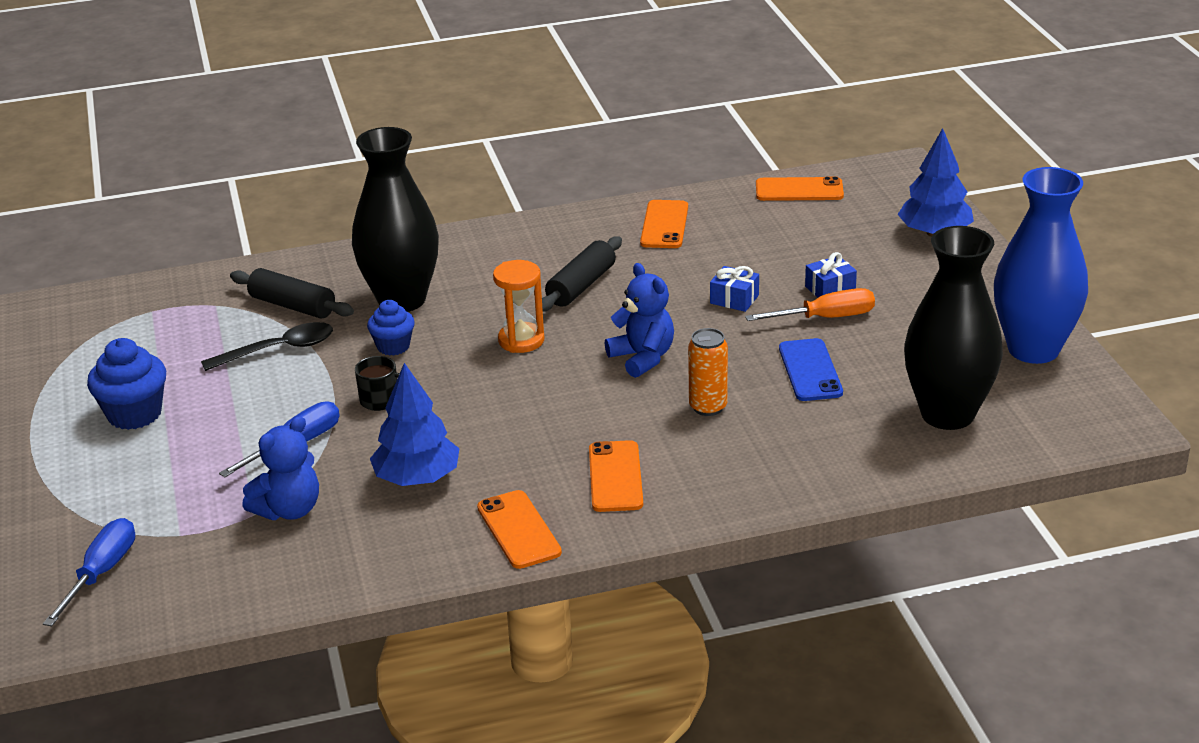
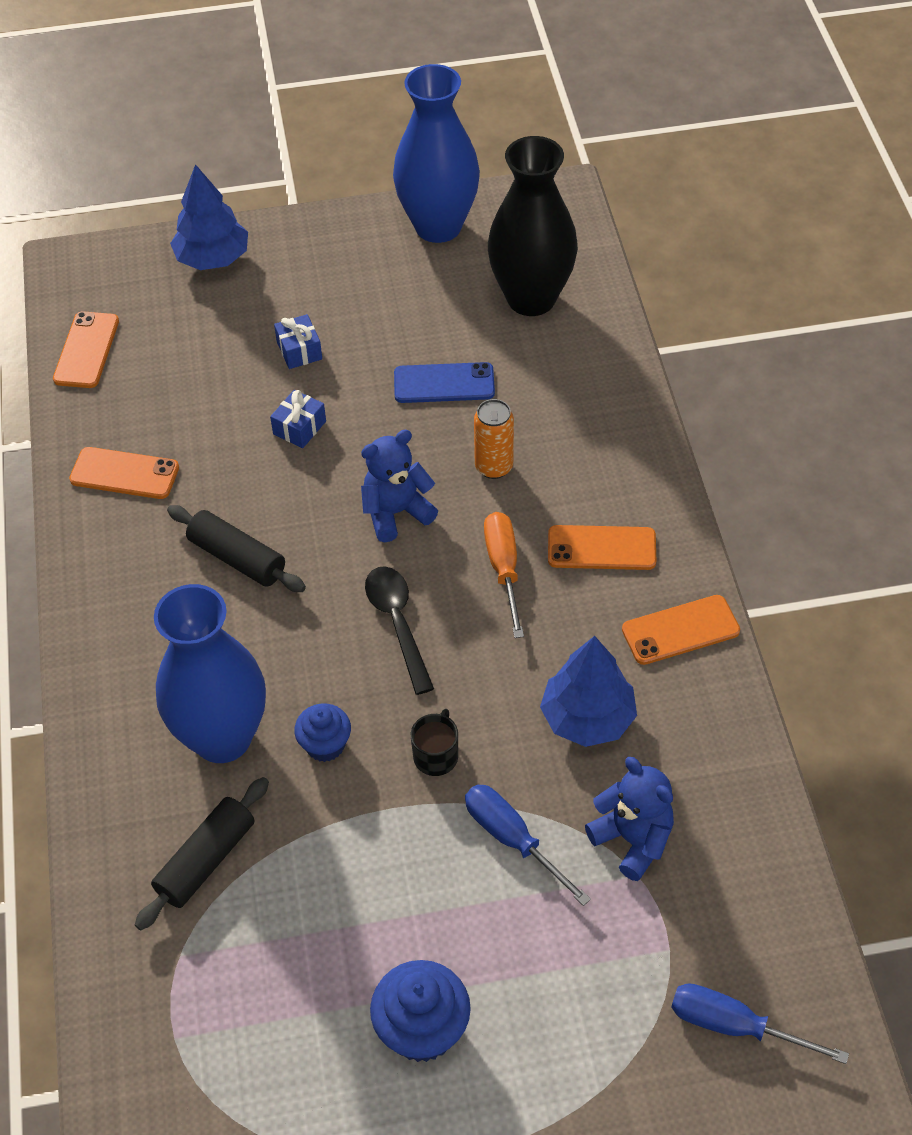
camera: 85 degrees left, 20 degrees up
black spoon [201,322,333,371] -> black spoon moved to [365,566,434,695]
black vase [352,127,439,312] -> blue vase [154,584,266,763]
orange hourglass [493,260,544,353] -> none
orange screwdriver [745,288,875,321] -> orange screwdriver moved to [484,512,524,638]

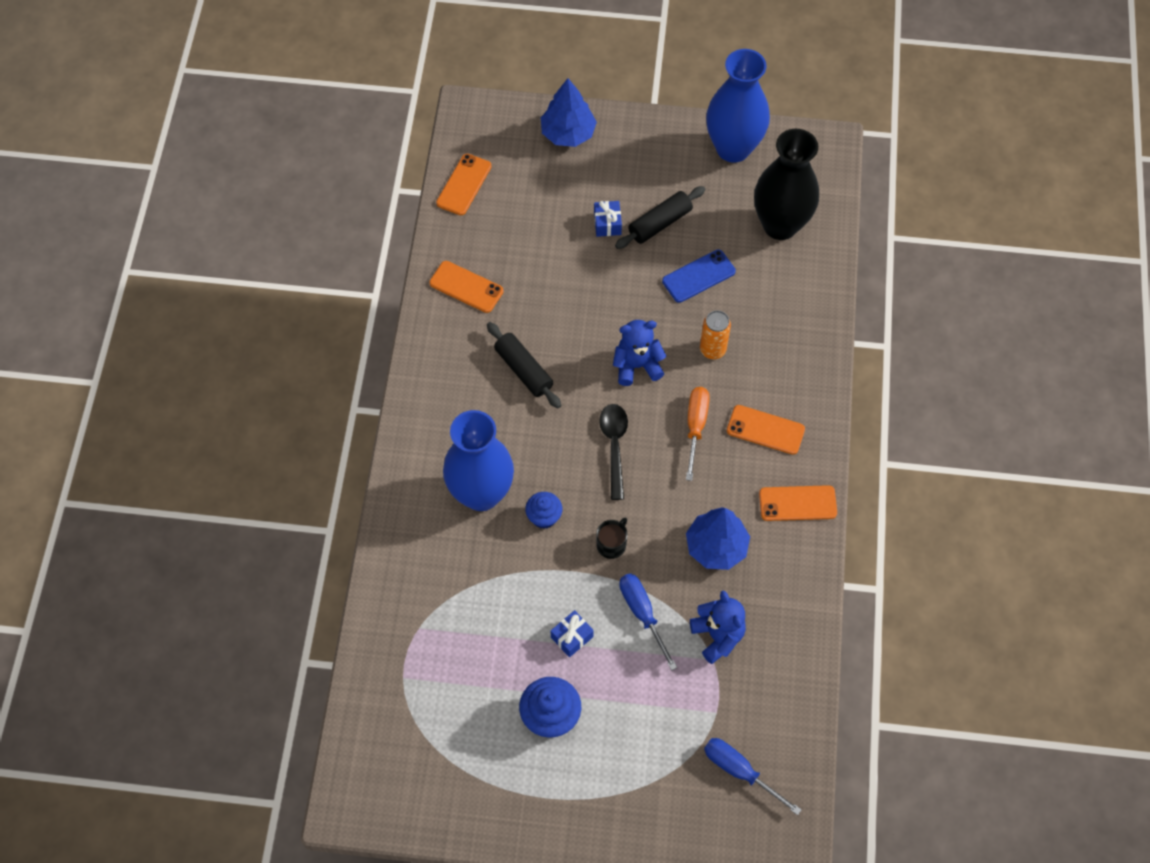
camera: 15 degrees right, 10 degrees up
black rolling pin [135,777,269,930] -> black rolling pin moved to [615,186,706,249]
blue gift [270,390,326,448] -> blue gift moved to [551,610,594,657]
blue phone [394,362,495,403] -> blue phone turned 45 degrees counterclockwise [662,249,736,303]

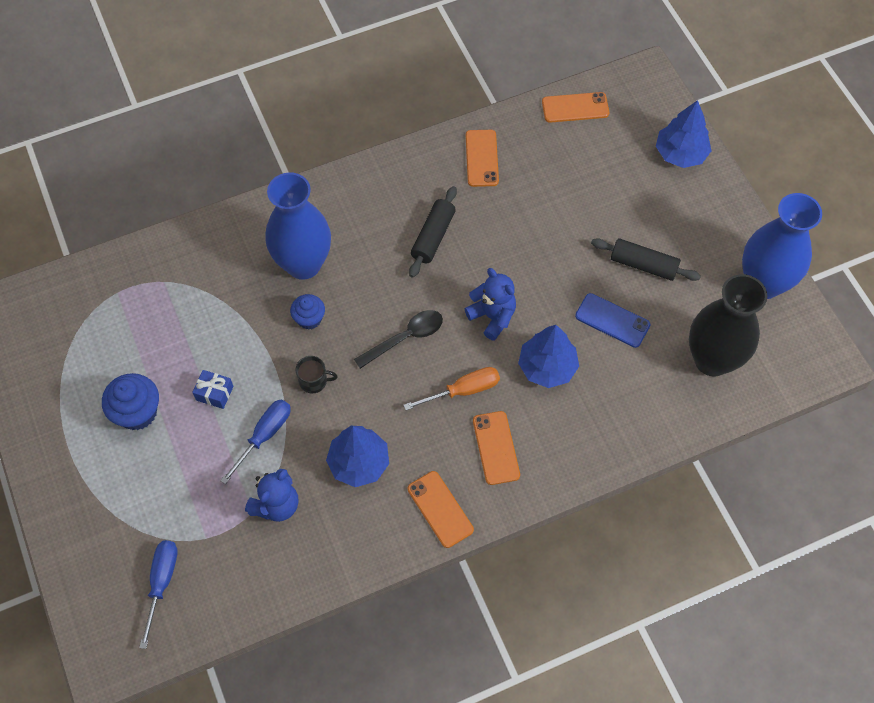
camera: 60 degrees right, 0 degrees up
blue gift [594,201,622,237] -> none
orange can [700,310,731,359] -> blue tree [518,325,579,388]

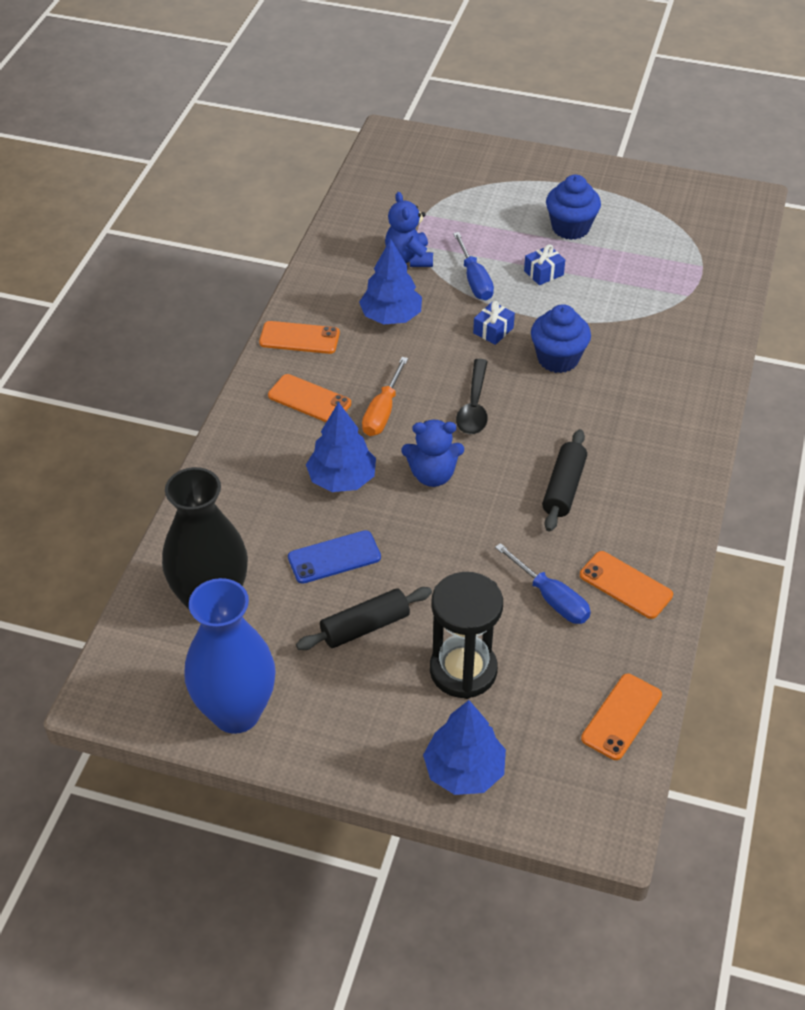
camera: 130 degrees right, 15 degrees down
blue screwdriver [139,540,178,649] -> blue screwdriver moved to [495,543,591,624]
blue vase [265,172,331,280] -> none
blue cupcake [290,294,325,330] -> blue cupcake [531,304,591,373], size x1.57
black mug [296,356,338,393] -> blue gift [473,301,515,345]
black rolling pin [409,186,457,278] -> black rolling pin turned 45 degrees clockwise [542,429,587,532]
none -> black hourglass [430,572,503,699]

